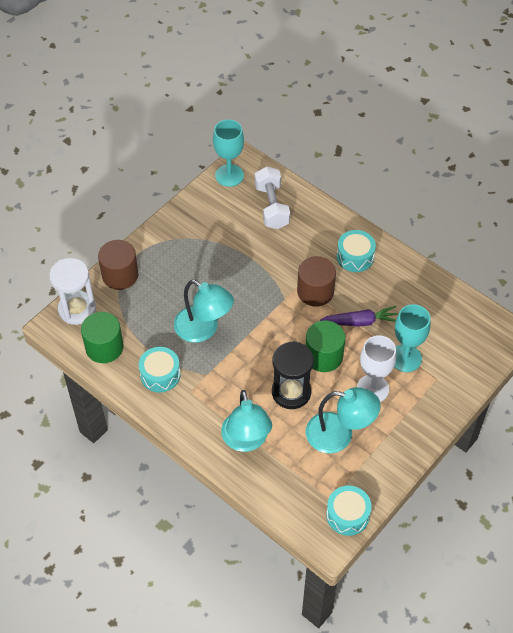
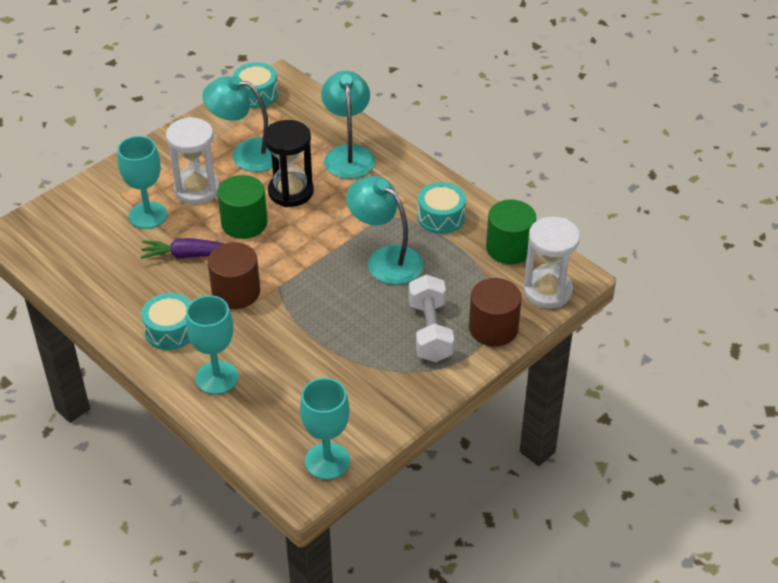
camera: 175 degrees left, 10 degrees down
white dumbbell [255,166,290,229] -> white dumbbell moved to [409,274,454,362]
white goblet [357,335,396,402] -> white hourglass [166,117,220,205]
none -> turquoise goblet [186,295,238,395]

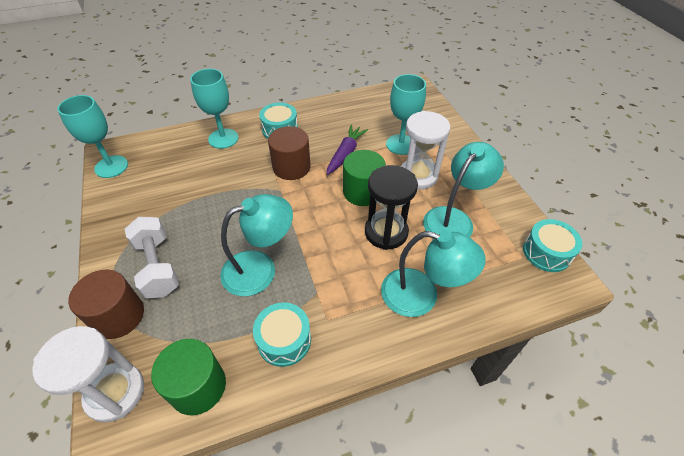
camera: 115 degrees right, 5 degrees up
white dumbbell [409,274,454,362] -> white dumbbell turned 45 degrees clockwise [125,217,179,299]

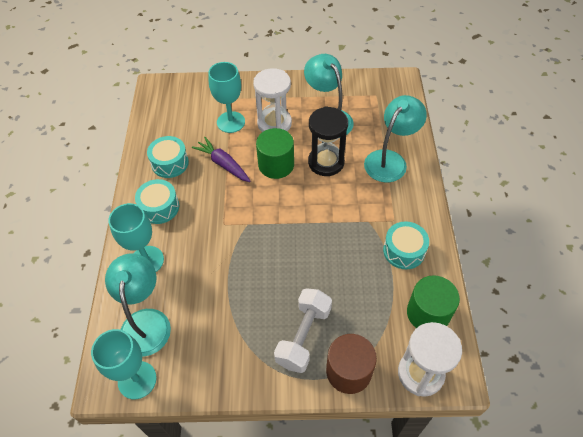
camera: 70 degrees left, 5 degrees up
white dumbbell [125,217,179,299] -> white dumbbell turned 60 degrees counterclockwise [274,288,332,373]
turquoise lamp [220,194,293,296] -> turquoise lamp moved to [105,253,171,357]
brown cylinder [268,126,311,180] -> none
turquoise drum [523,219,582,272] -> turquoise drum moved to [147,136,189,178]

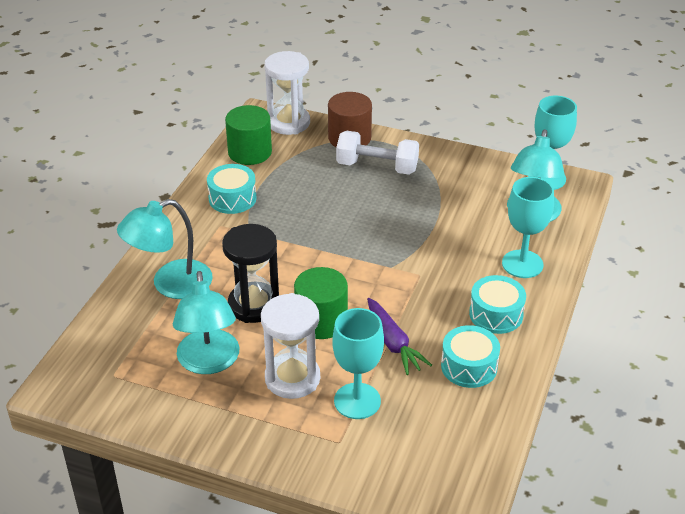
camera: 160 degrees left, 15 degrees down
white dumbbell [274,288,332,373] -> white dumbbell turned 60 degrees clockwise [336,131,419,175]

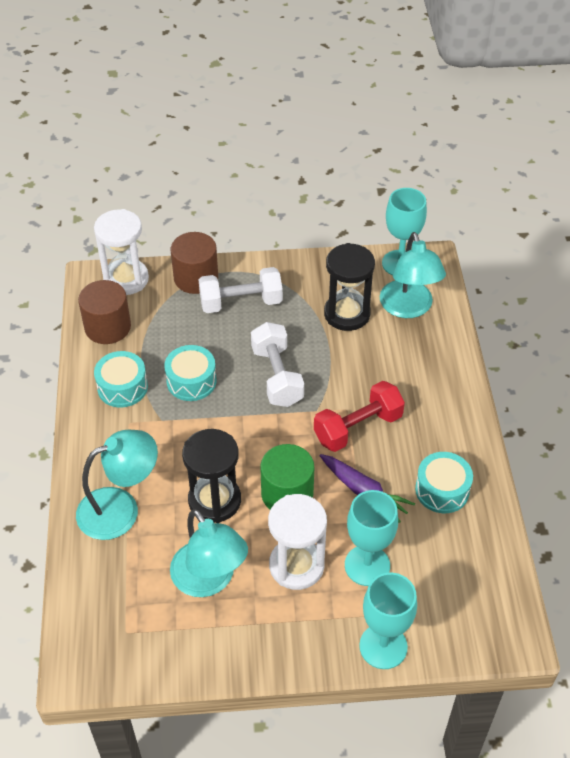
camera: 25 degrees left, 10 degrees up
turquoise lamp [117,199,213,299] -> turquoise lamp turned 150 degrees counterclockwise [76,430,158,540]
green cylinder [225,105,272,165] -> brown cylinder [78,280,131,344]
turquoise drum [469,275,526,334] -> turquoise drum moved to [164,345,217,401]
turquoise goblet [502,177,554,278] -> turquoise goblet moved to [359,573,417,669]
none -> white dumbbell [251,322,304,407]
none -> red dumbbell [314,381,405,452]
none -> black hourglass [324,243,375,331]

